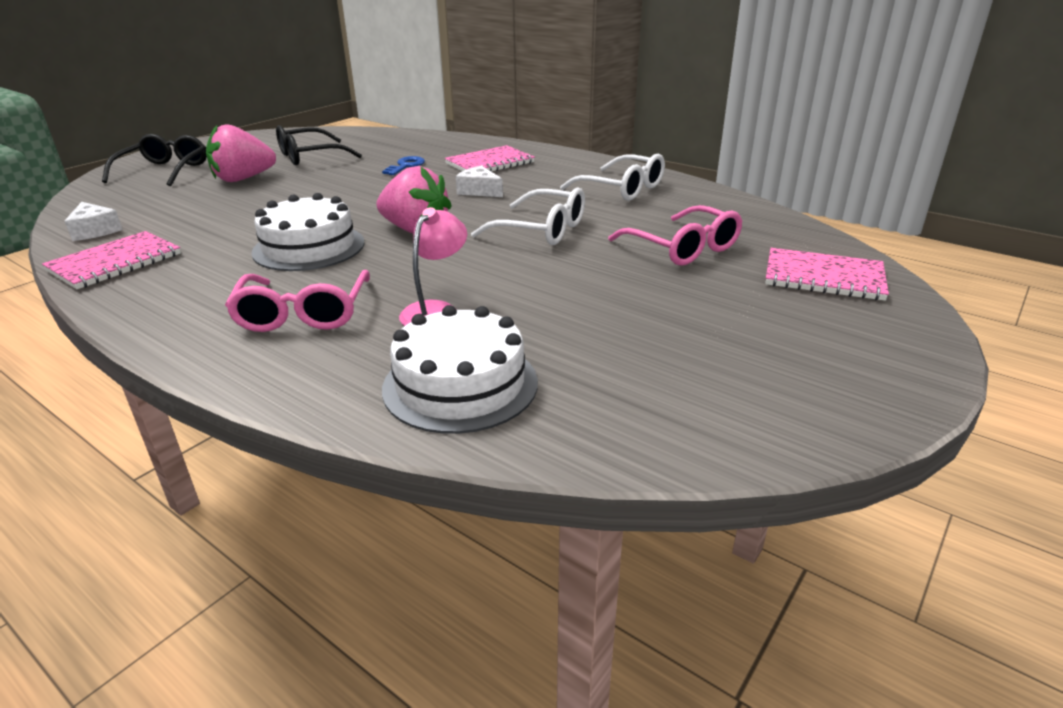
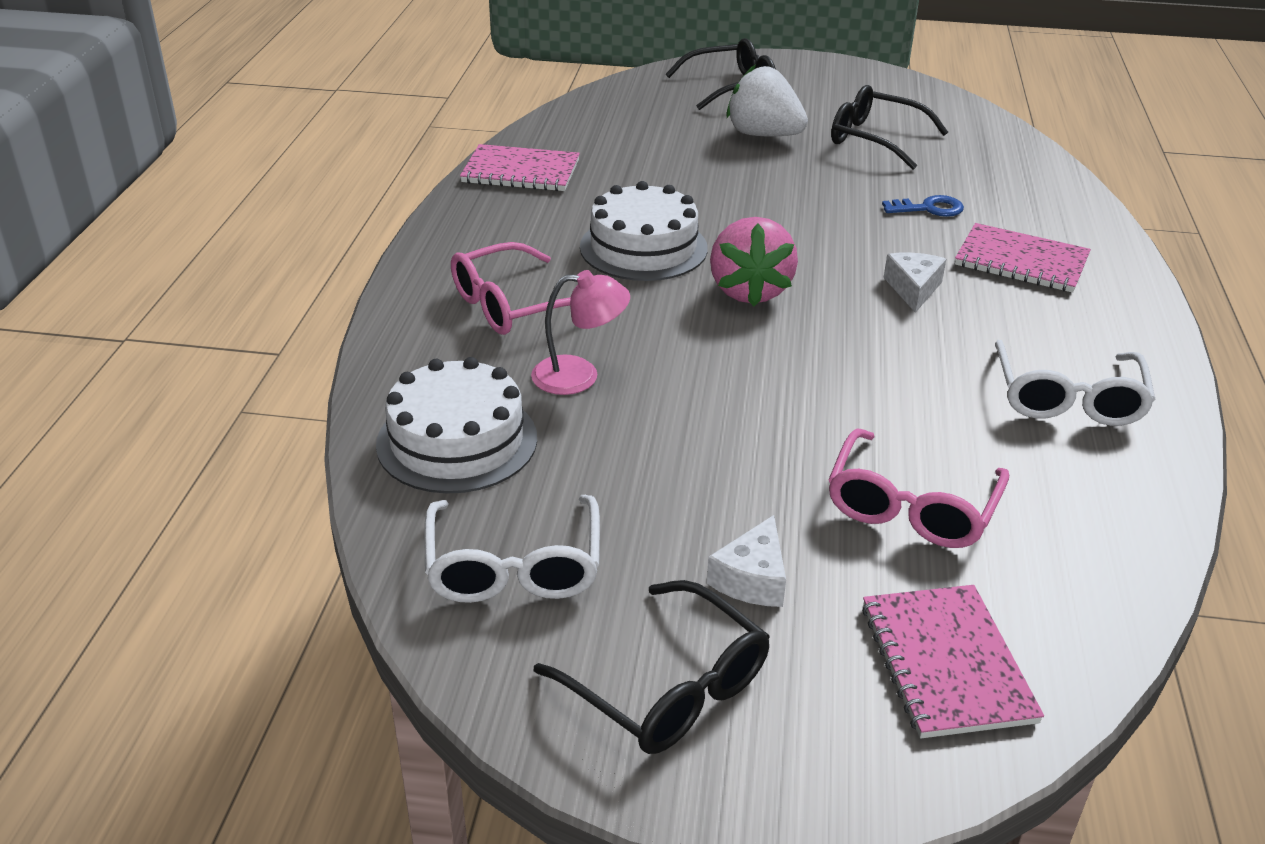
camera: 60 degrees right, 5 degrees up
white cheese [65,202,123,241] -> white cheese moved to [707,515,786,607]
pink strawberry [206,124,276,182] -> white strawberry [726,65,808,136]
white glasses [471,188,585,245] -> white glasses moved to [424,495,600,603]
none -> black glasses [534,580,770,754]

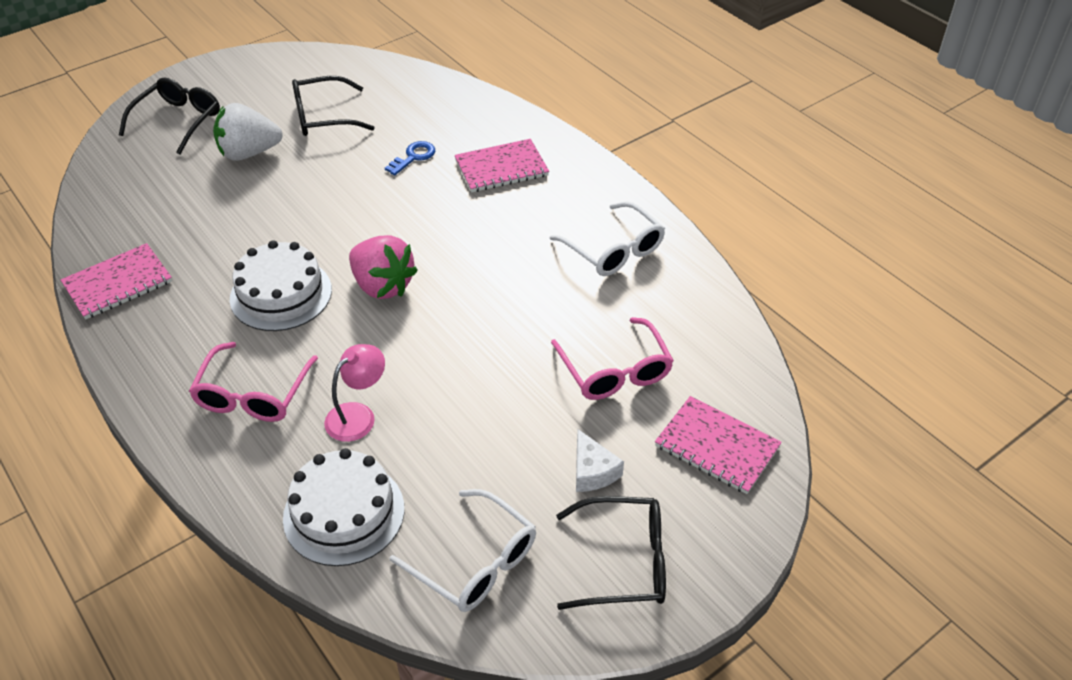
camera: 45 degrees left, 10 degrees up
white cheese [884,253,946,313] -> none

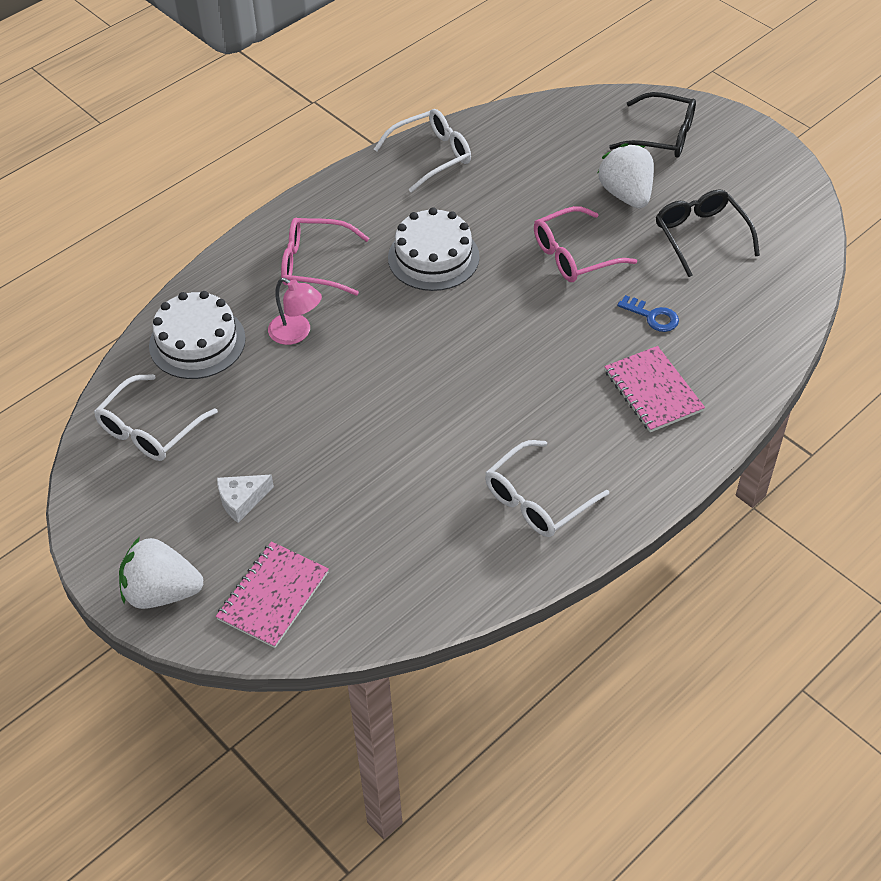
camera: 85 degrees right, 5 degrees up
pink notebook [61,243,172,320] -> white glasses [374,109,471,193]
pink strawberry [349,235,418,299] -> none
pink glasses [551,317,674,400] -> pink glasses moved to [534,206,637,282]
black glasses [556,496,666,610] -> none
none -> white strawberry [119,537,203,609]

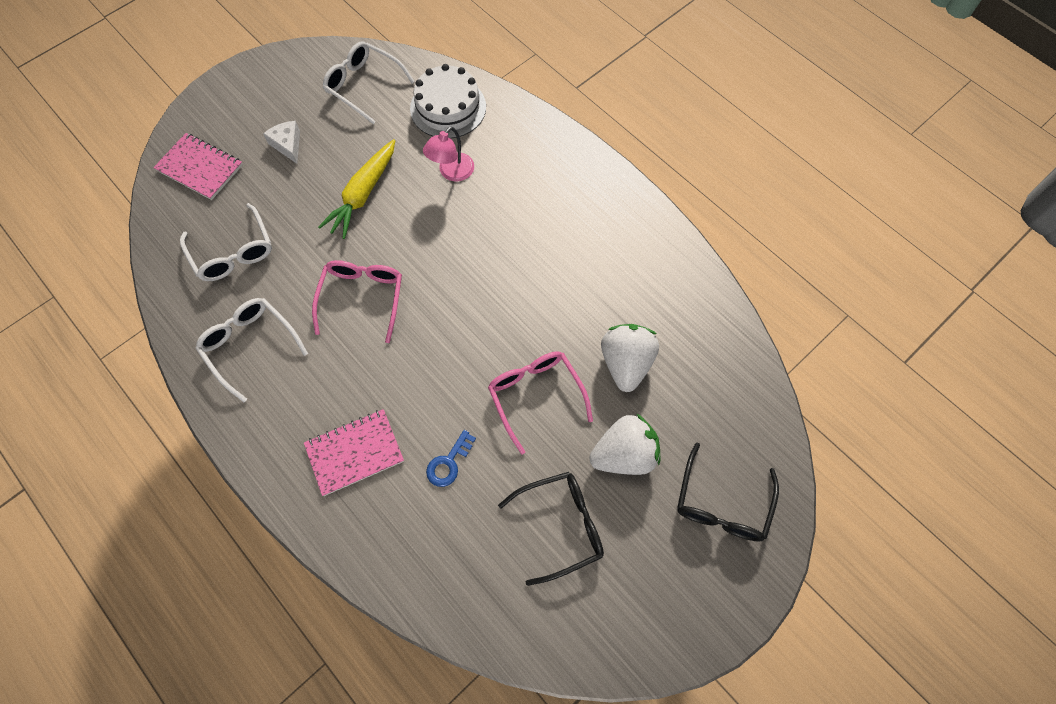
camera: 90 degrees right, 15 degrees up
white strawberry [119,537,203,609] -> white strawberry moved to [601,324,659,392]
pink glasses [281,218,369,296] -> pink glasses moved to [312,260,402,343]
white glasses [374,109,471,193] -> white glasses moved to [180,203,272,281]
white cake [388,207,480,291] -> none
none -> yellow carrot [318,139,396,239]

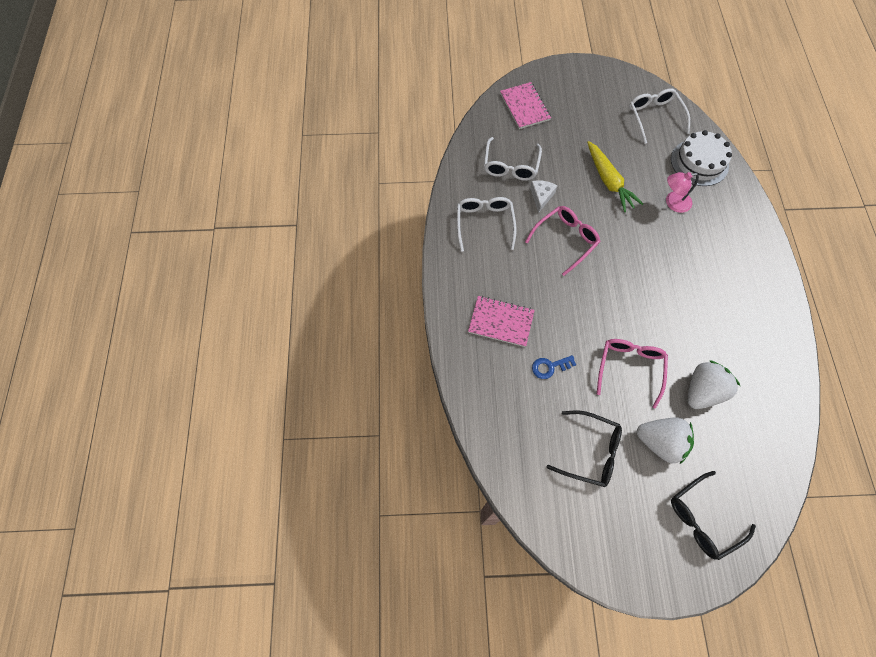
camera: 40 degrees right, 0 degrees up
white cheese [263,121,300,164] -> white cheese moved to [530,180,557,213]
yellow carrot [318,139,396,239] -> yellow carrot turned 90 degrees counterclockwise [587,141,643,212]

